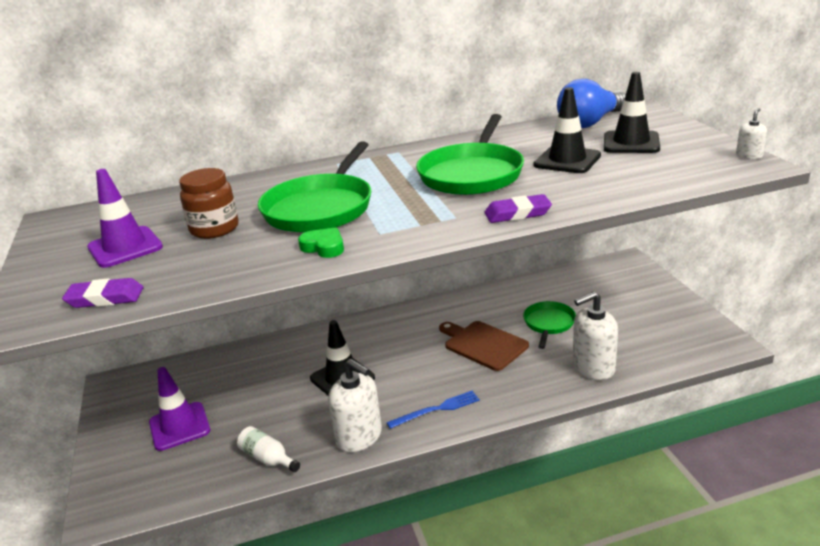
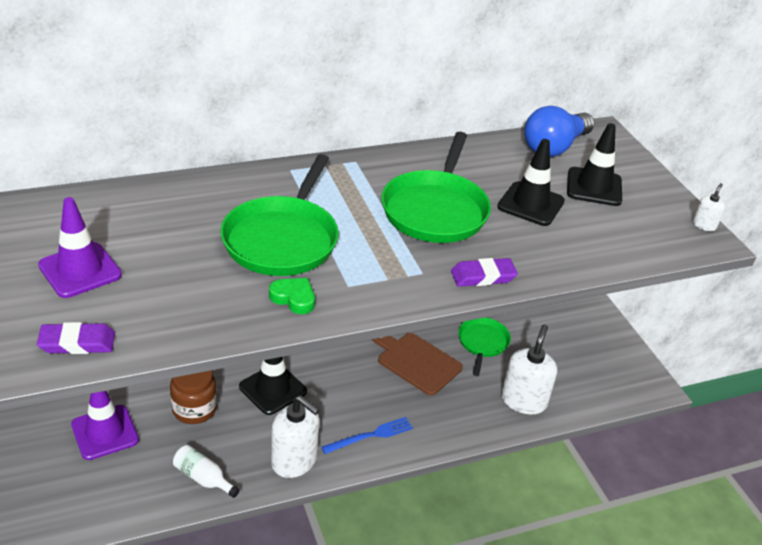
camera: 10 degrees left, 10 degrees up
brown jar [179,168,239,239] -> brown jar moved to [170,370,217,424]
white soap dispenser [573,291,618,380] -> white soap dispenser turned 135 degrees clockwise [501,324,557,414]

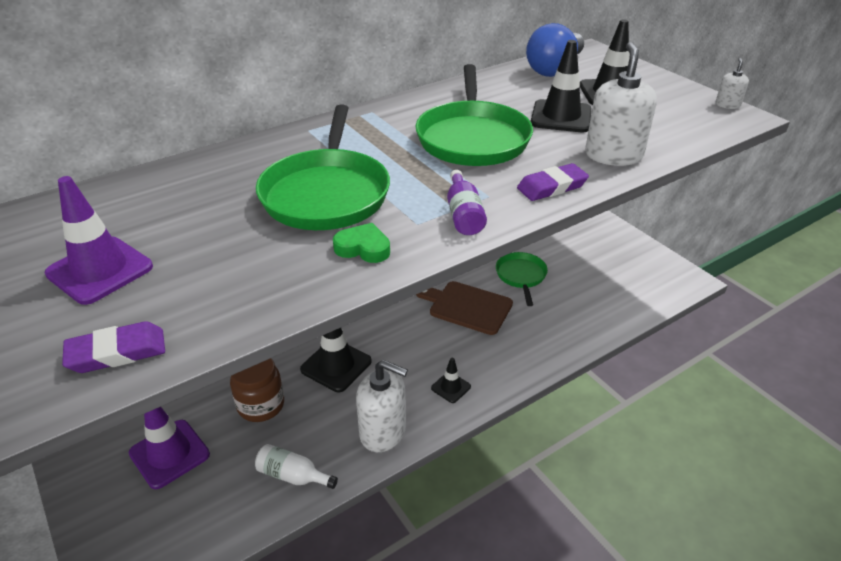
camera: 10 degrees left, 0 degrees up
blue fork [322,417,413,454] -> black traffic cone [431,358,471,403]
white soap dispenser [501,324,557,414] -> white soap dispenser moved to [585,42,657,166]
none -> purple bottle [447,170,487,235]

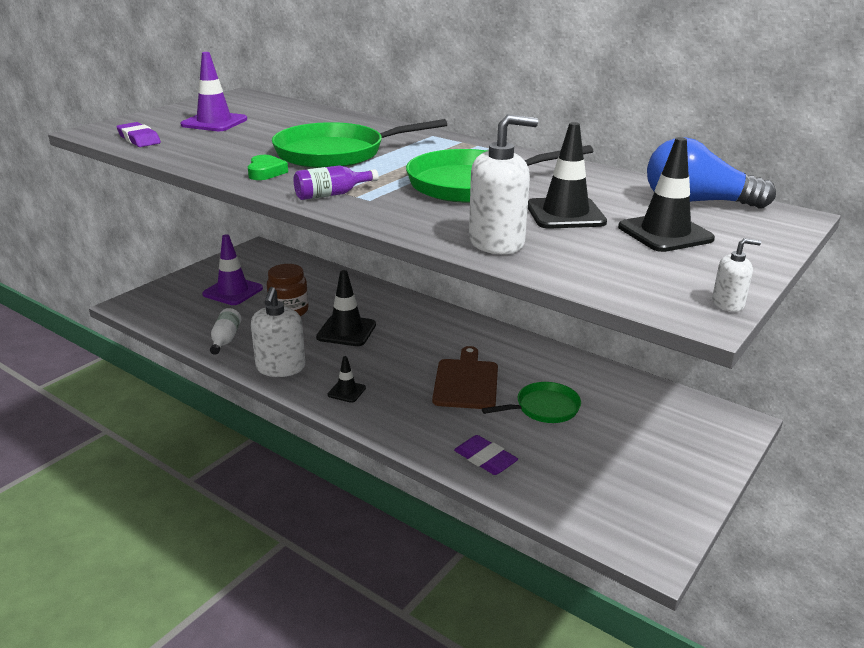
camera: 70 degrees right, 10 degrees down
purple eraser [517,163,589,201] -> purple eraser moved to [454,435,518,475]

